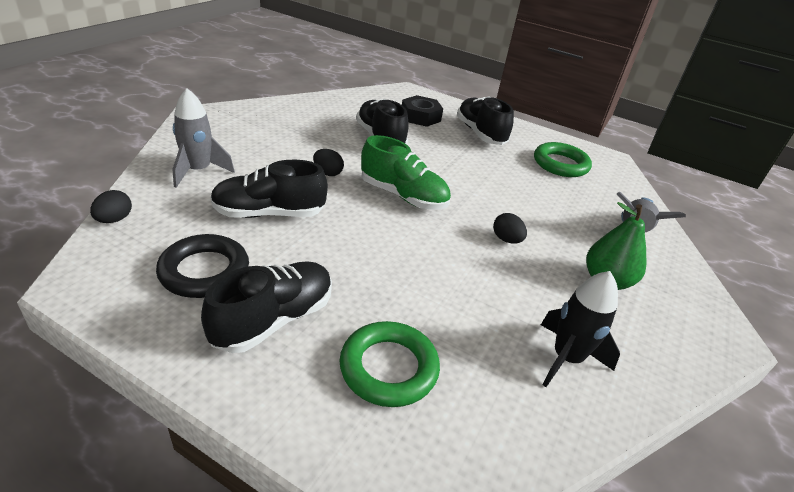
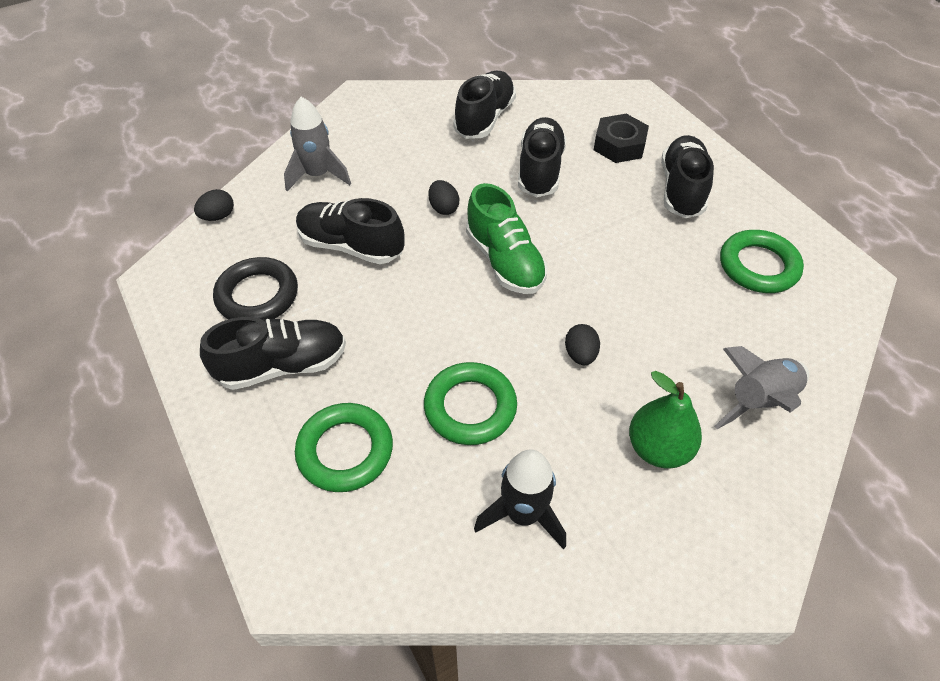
camera: 35 degrees right, 15 degrees up
none -> green ring [424,362,517,445]
none -> black shoe [453,71,516,139]

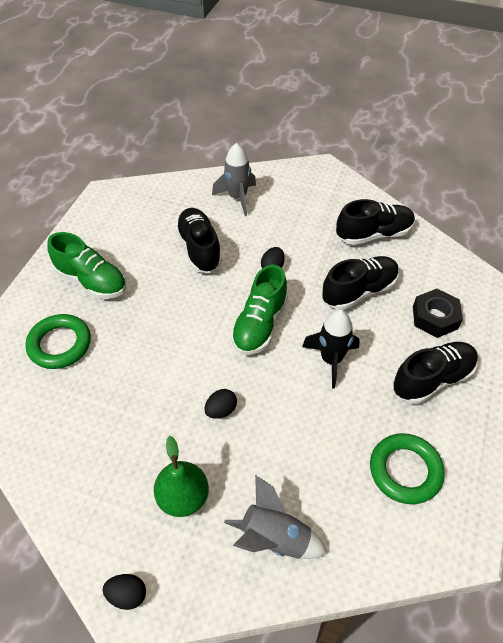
camera: 50 degrees right, 0 degrees up
black egg [194,189,234,221] -> black egg moved to [103,574,146,610]
black shoe [200,317,346,390] -> green shoe [47,232,126,299]
black ring [213,257,298,320] -> none
green ring [424,362,517,445] -> none
black rocket [474,449,566,550] -> black rocket moved to [302,309,360,388]

